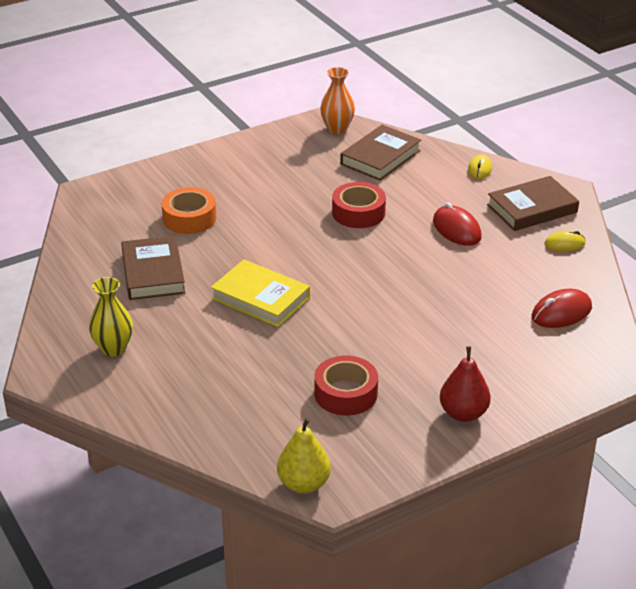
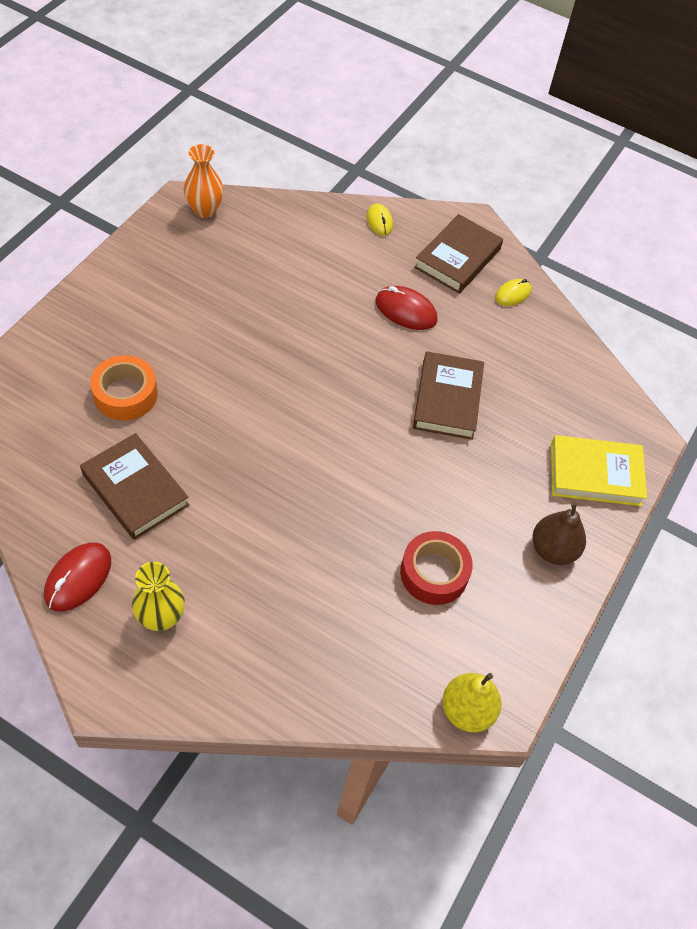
camera: 35 degrees left, 20 degrees up
yellow book [211,259,310,327] -> yellow book moved to [551,435,647,506]
red tape [332,182,386,228] -> none
brown book [340,125,421,181] -> brown book moved to [413,351,484,440]
red pear [440,346,491,422] -> brown pear [532,502,586,565]
red mouse [532,289,592,328] -> red mouse moved to [44,543,111,612]

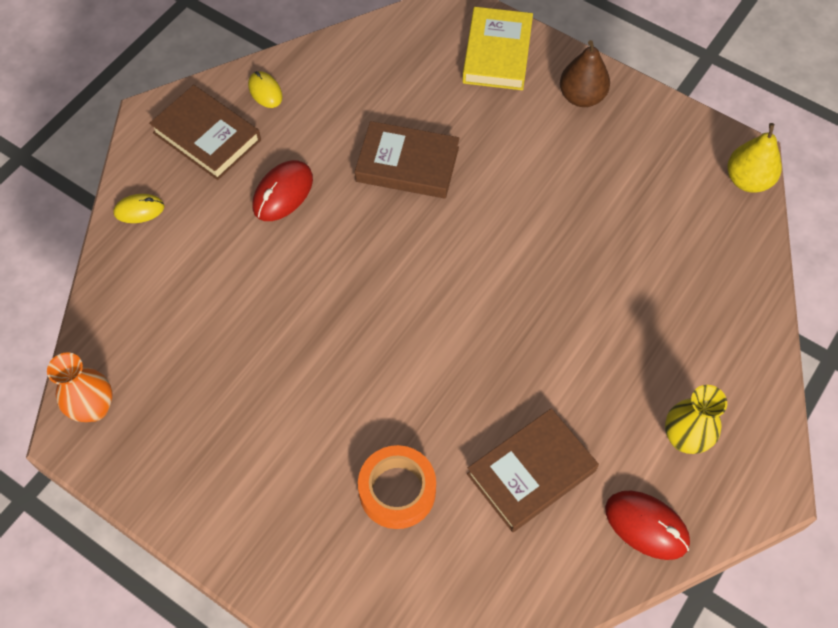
camera: 80 degrees left, 5 degrees up
red tape [400,531,473,605] -> none

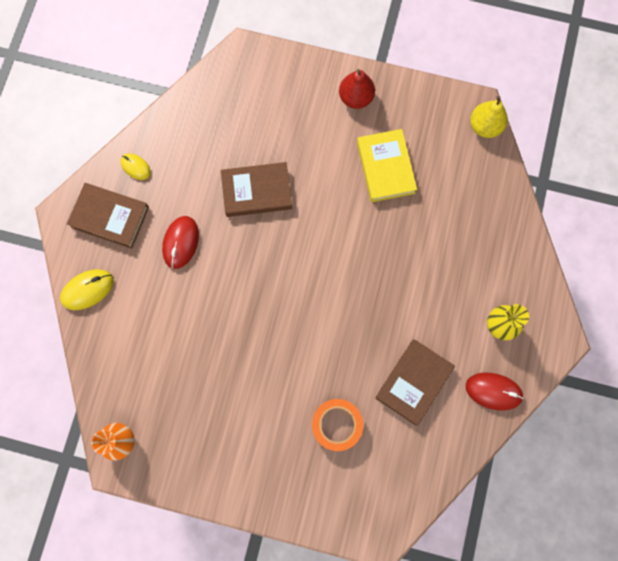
camera: 20 degrees left, 15 degrees up
yellow mouse [113,194,165,223] -> yellow mouse [60,269,113,310], size x1.55
yellow book [462,7,533,90] -> yellow book moved to [357,129,417,202]
brown pear [560,40,610,107] -> red pear [339,69,375,109]

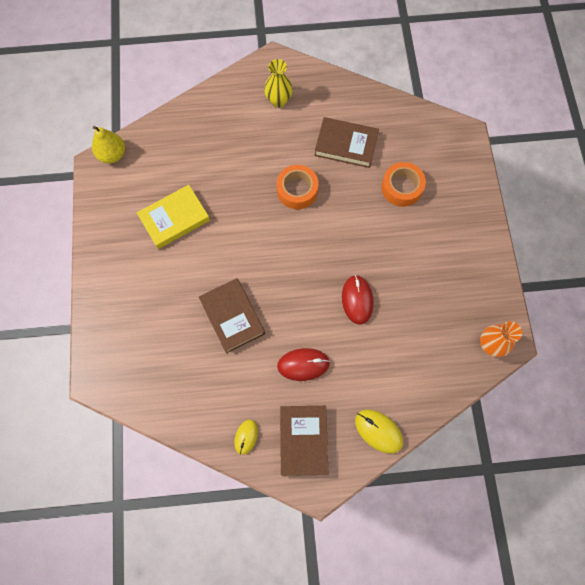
camera: 110 degrees left, 5 degrees down
red pear [339,69,375,109] -> none
red mouse [466,373,524,411] -> red mouse moved to [342,275,374,325]
none -> orange tape [277,165,319,209]

